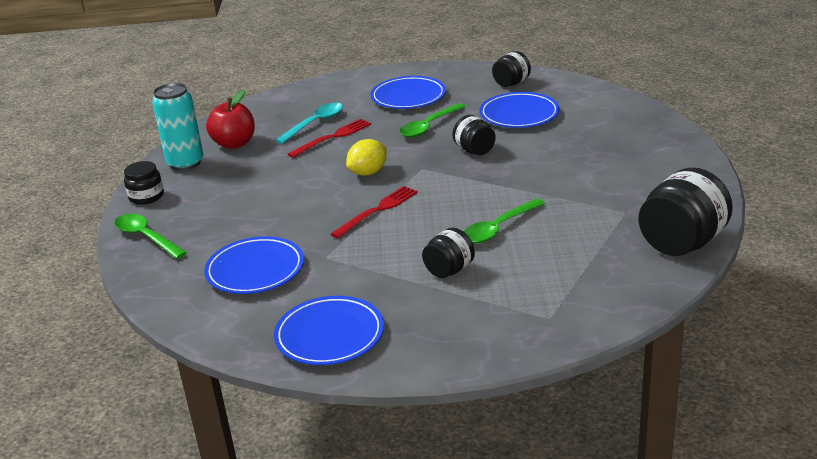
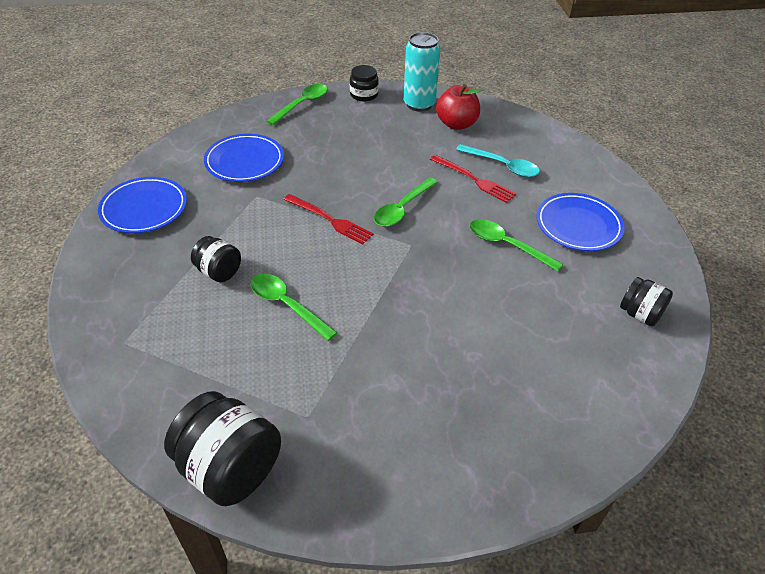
camera: 80 degrees right, 15 degrees up
yellow lemon [346,139,387,176] -> green spoon [374,178,438,227]
black jar [452,115,496,155] -> none
blue plate [479,92,560,128] -> none

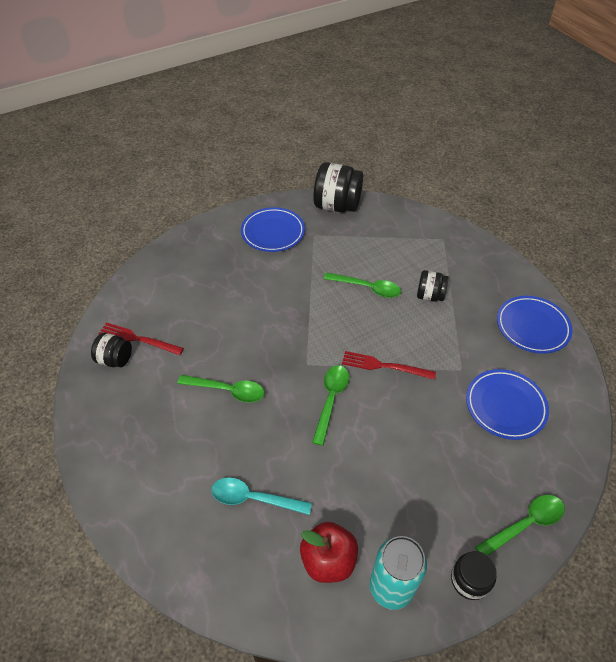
camera: 160 degrees right, 5 degrees up
green spoon [267,84,328,125] -> green spoon turned 135 degrees counterclockwise [475,495,565,556]
red fork [430,155,516,203] -> red fork moved to [99,323,184,355]
blue plate [536,193,625,251] -> blue plate moved to [241,207,305,252]

